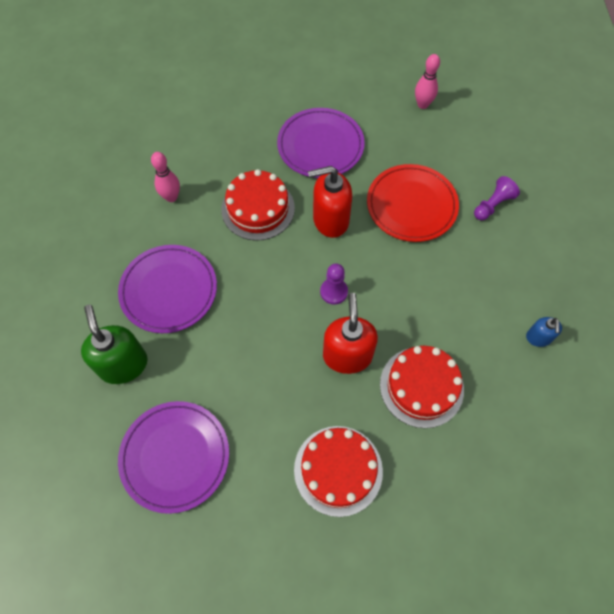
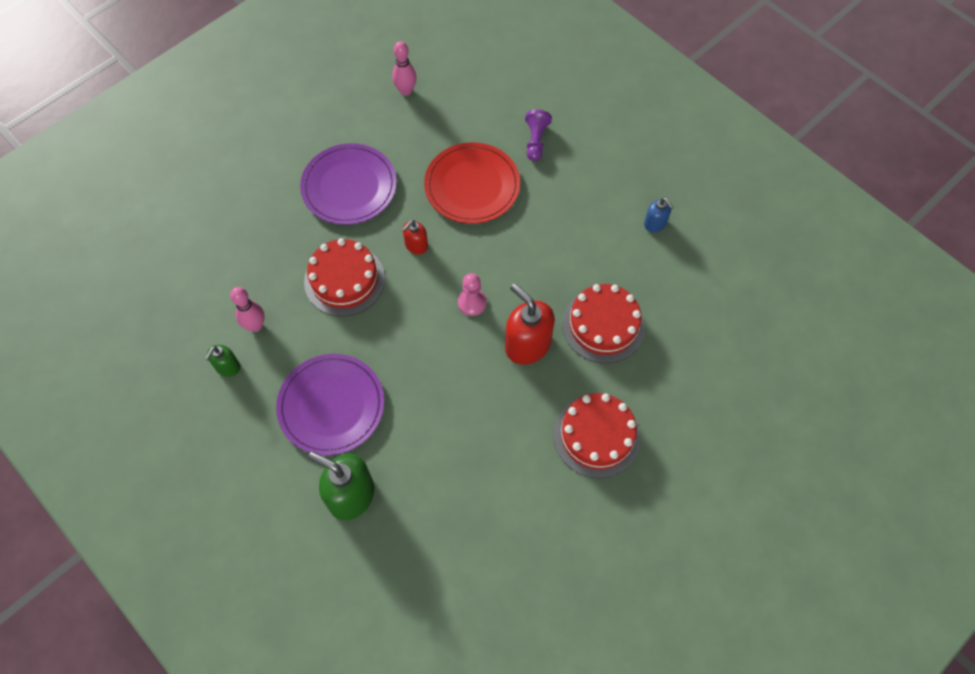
camera: 40 degrees left, 0 degrees up
purple plate [118,401,229,514] -> none
red soap dispenser [308,166,352,238] -> red soap dispenser [402,220,428,255], size x0.53
purple pawn [320,263,348,304] -> pink pawn [458,273,487,316]
none -> green soap dispenser [205,345,240,377]

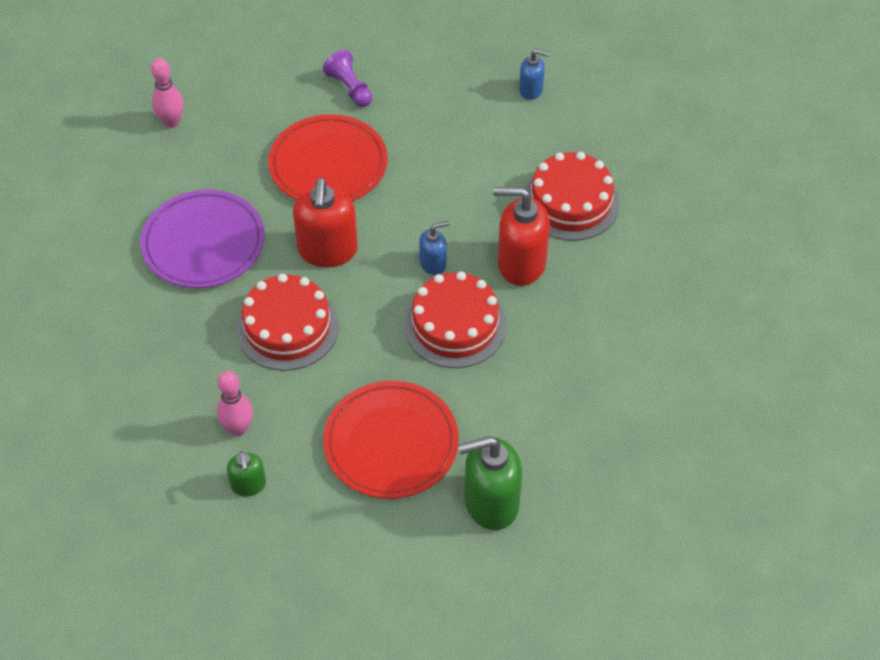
camera: 40 degrees left, 10 degrees down
purple plate [276,354,384,456] -> red plate [323,381,459,499]
red soap dispenser [402,220,428,255] -> red soap dispenser [293,178,358,267], size x1.88
pink pawn [458,273,487,316] -> blue soap dispenser [419,221,450,275]
red cake [553,393,641,478] -> red cake moved to [404,271,507,368]

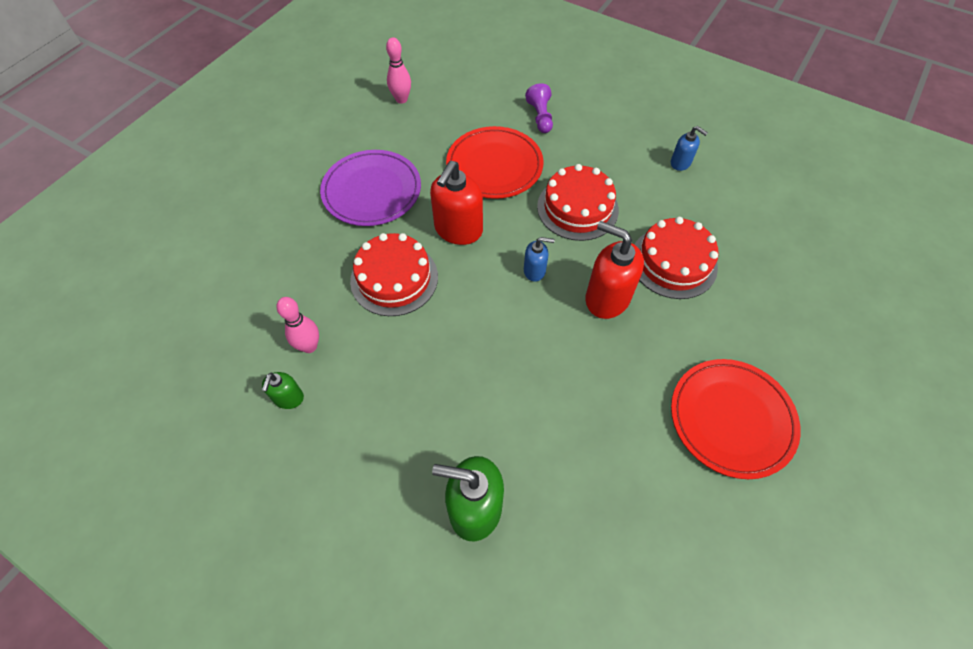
camera: 25 degrees right, 5 degrees up
red plate [323,381,459,499] -> red plate moved to [671,359,801,479]
red cake [404,271,507,368] -> red cake moved to [537,164,619,241]

